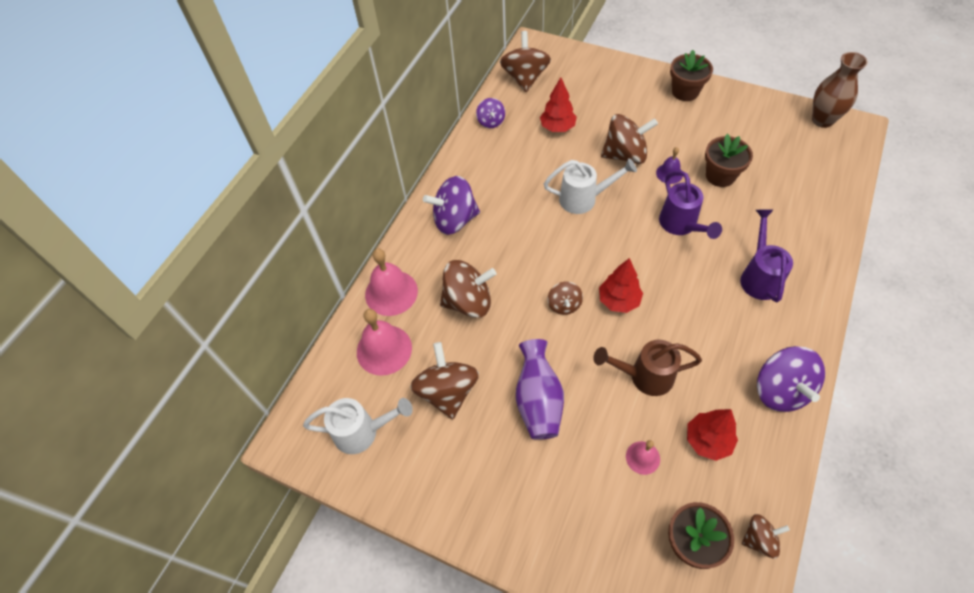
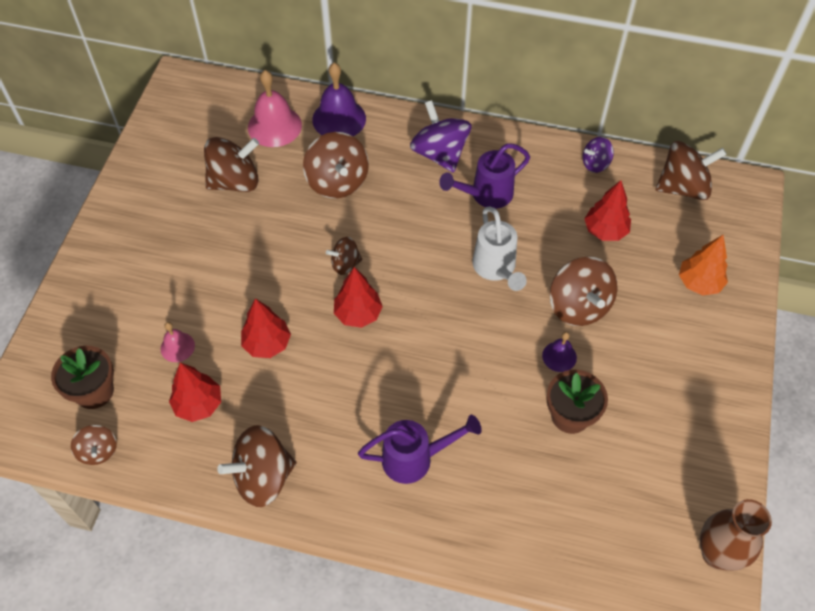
camera: 75 degrees right, 0 degrees up
white watering can [303,398,413,454] -> none
pink bell [365,249,418,316] -> purple bell [312,63,366,136]
purple vase [516,339,564,440] -> none
brown watering can [593,340,702,396] -> red tree [241,298,291,358]
purple watering can [659,171,722,239] -> purple watering can moved to [439,143,530,209]
brown flower pot [670,50,713,101] -> none
purple spinning top [757,346,825,412] -> brown spinning top [217,425,296,507]
none -> orange tree [679,235,728,296]

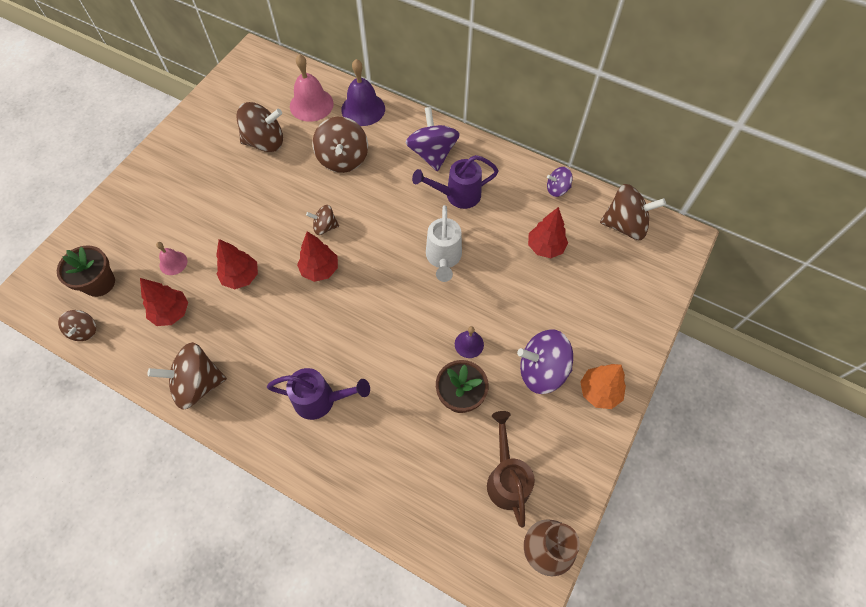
camera: 15 degrees right, 5 degrees up
brown spinning top [550,257,617,326] -> none
orange tree [679,235,728,296] -> orange tree moved to [580,364,626,409]
none -> brown watering can [487,411,535,528]
none -> purple spinning top [517,329,573,394]

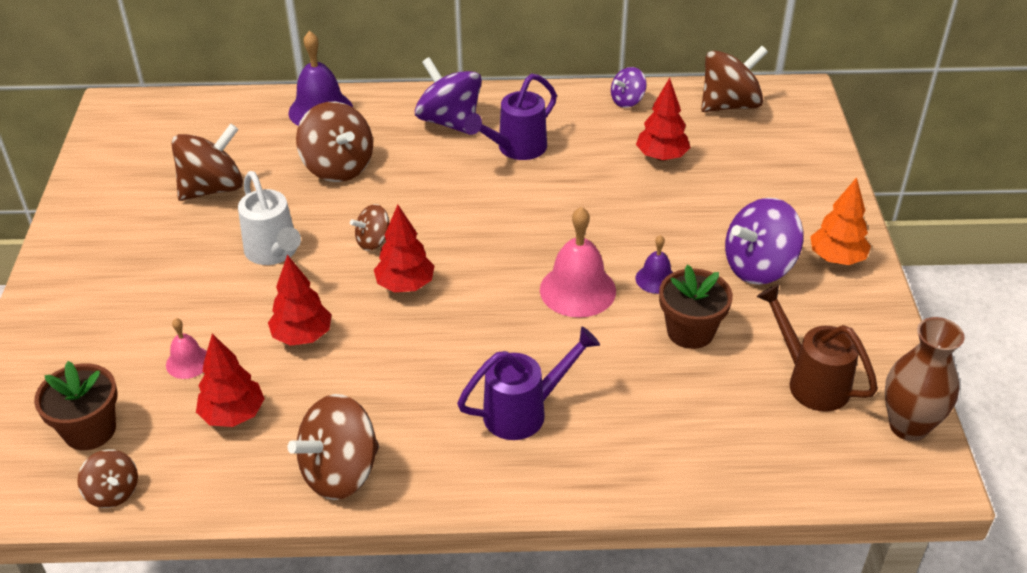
camera: 30 degrees left, 20 degrees down
pink bell [290,54,334,122] -> pink bell moved to [540,206,616,318]
white watering can [426,205,462,282] -> white watering can moved to [238,171,301,265]

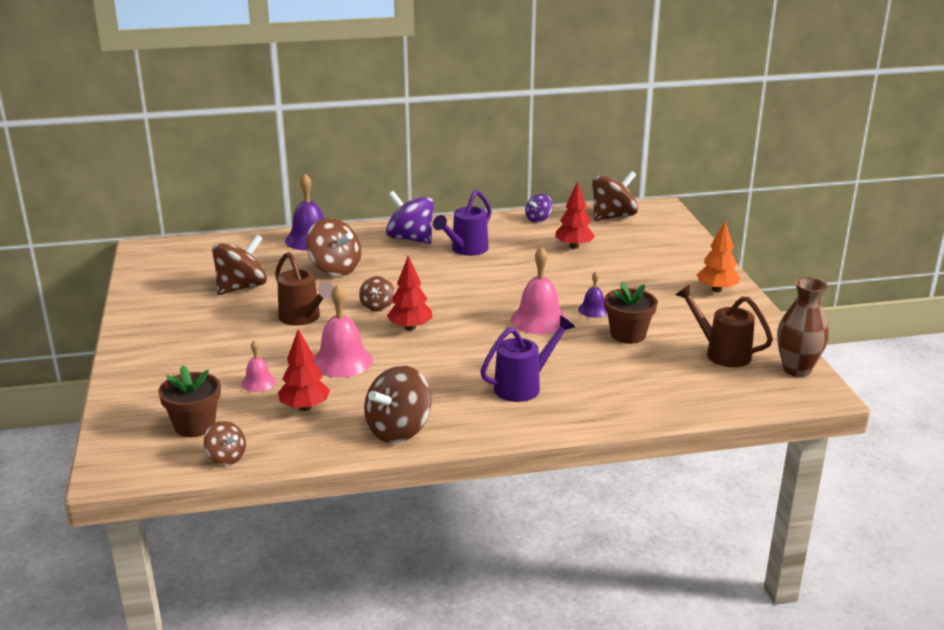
camera: 10 degrees left, 15 degrees down
white watering can [238,171,301,265] -> brown watering can [275,252,334,326]
red tree [268,255,332,346] -> pink bell [313,284,373,377]
brown spinning top [350,204,389,251] -> brown spinning top turned 45 degrees counterclockwise [359,276,395,312]
purple spinning top [725,198,804,285] -> none

